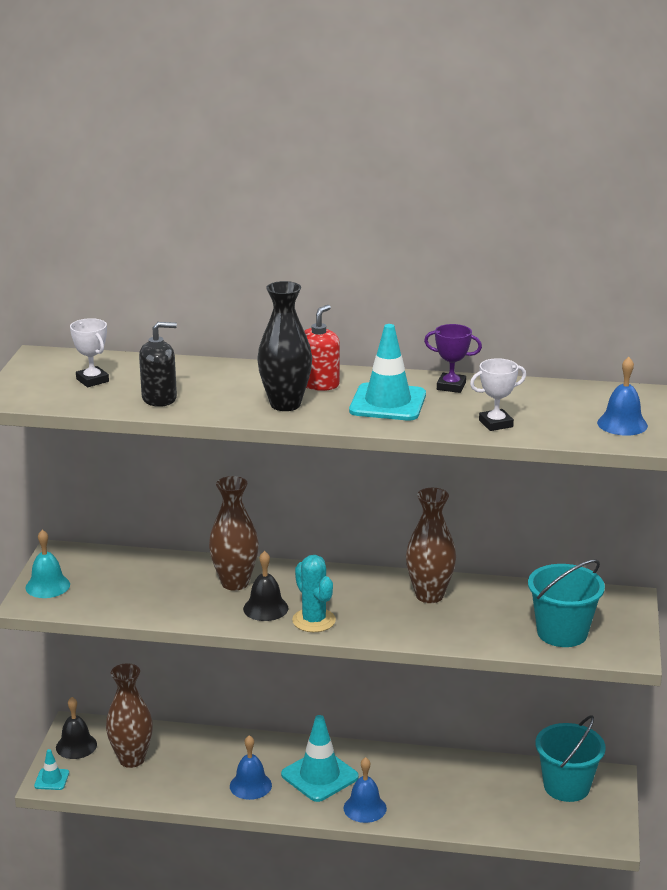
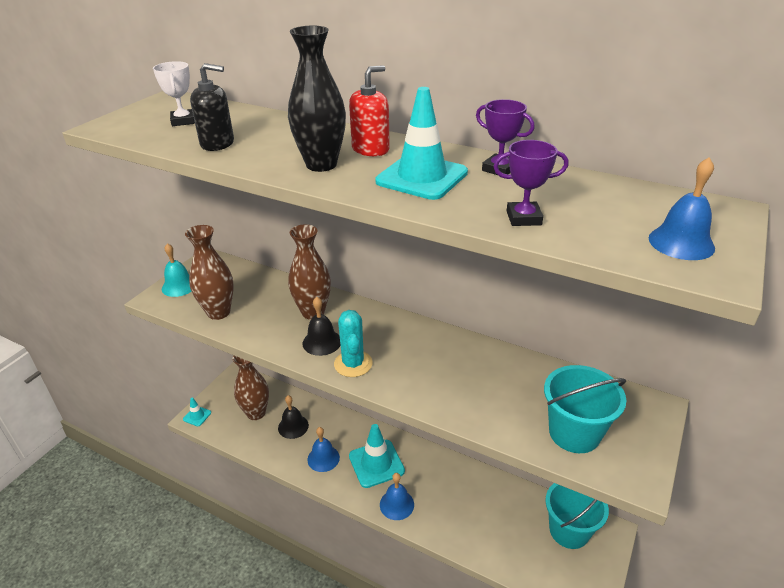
camera: 20 degrees right, 10 degrees up
black bell [56,697,97,759] -> black bell moved to [278,395,309,439]
brown vase [406,488,456,603] -> brown vase moved to [185,225,234,320]
white trophy [470,358,526,431] -> purple trophy [493,140,568,226]

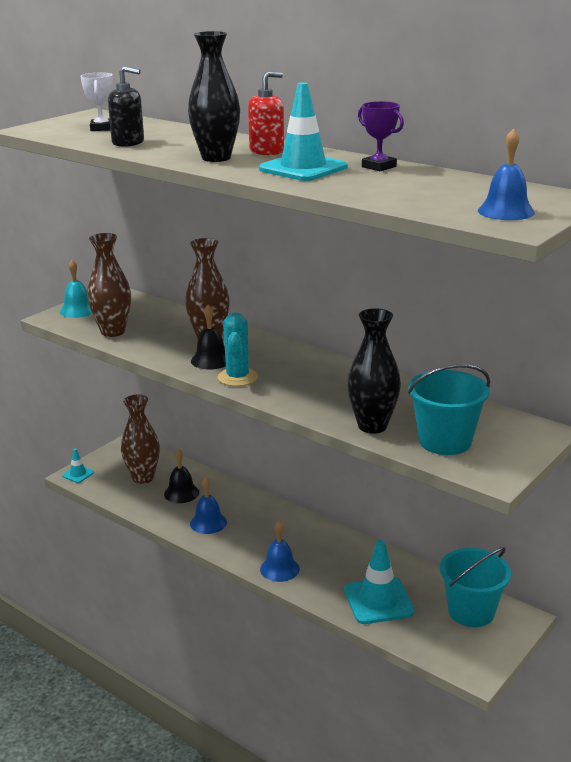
camera: 10 degrees right, 10 degrees down
turquoise traffic cone [349,424,405,488] -> turquoise traffic cone moved to [344,540,414,624]
purple trophy [493,140,568,226] -> none
none -> black vase [347,308,401,434]

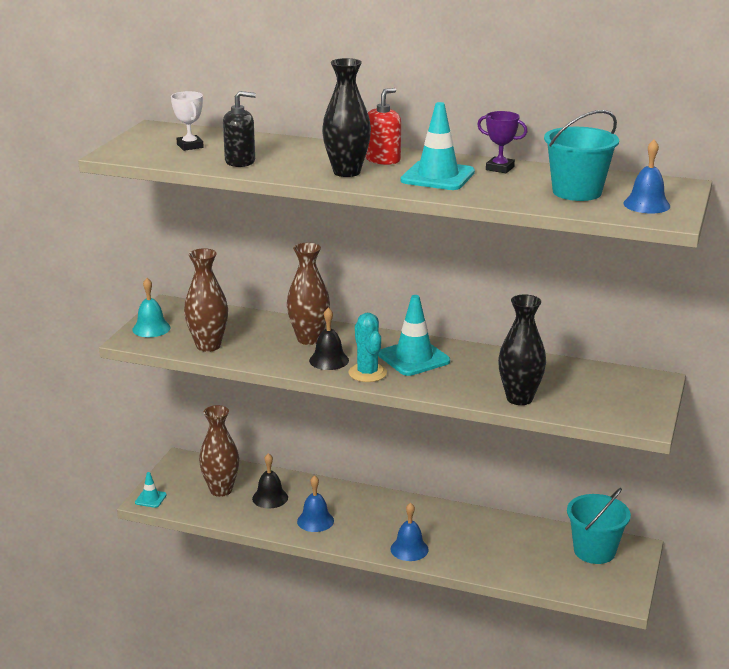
camera: 20 degrees left, 0 degrees up
turquoise traffic cone [344,540,414,624] -> turquoise traffic cone moved to [378,295,450,376]
turquoise bucket [408,364,490,455] -> turquoise bucket moved to [544,110,619,201]

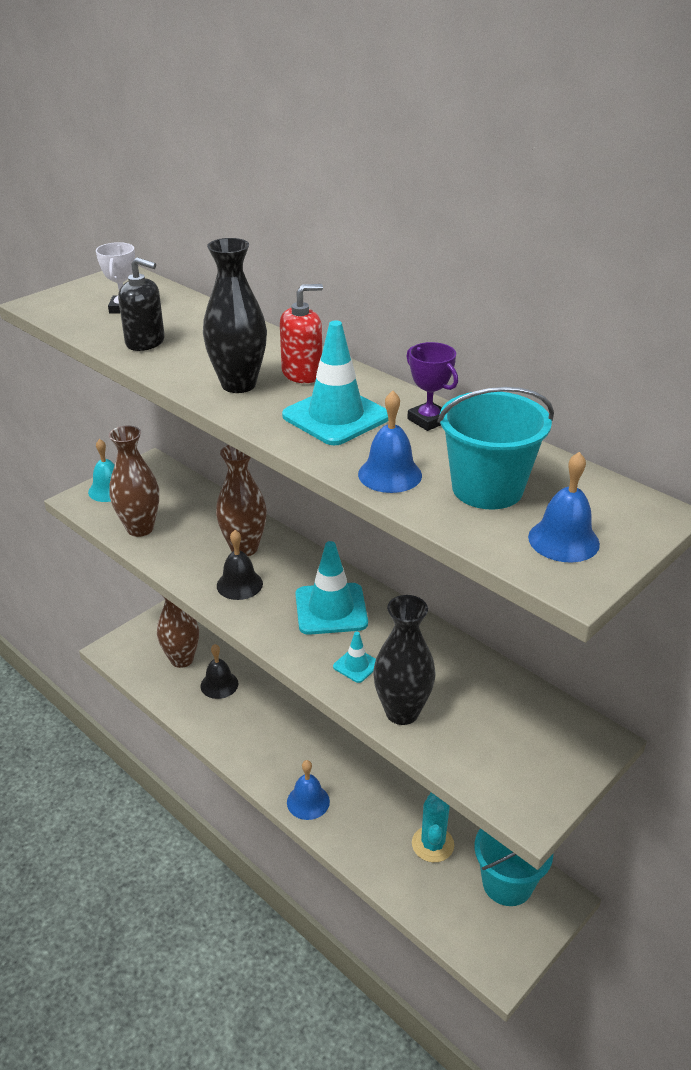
camera: 25 degrees right, 10 degrees up
turquoise traffic cone [135,472,167,508] -> turquoise traffic cone moved to [333,632,376,683]
blue bell [297,475,334,532] -> blue bell moved to [358,391,422,493]
turquoise cactus [348,313,387,382] -> turquoise cactus moved to [412,793,454,862]

